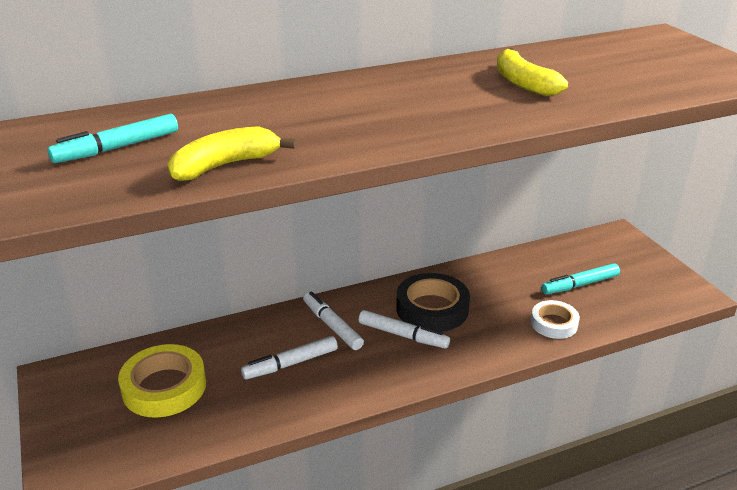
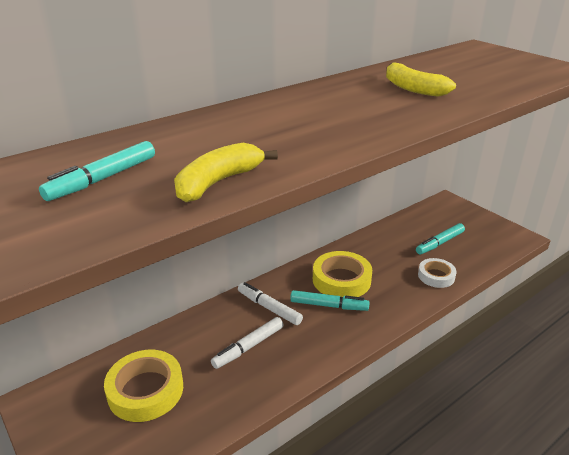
camera: 15 degrees left, 0 degrees up
white marker [359,310,450,348] -> turquoise marker [290,290,370,311]
black tape [396,273,470,332] -> yellow tape [313,251,372,297]

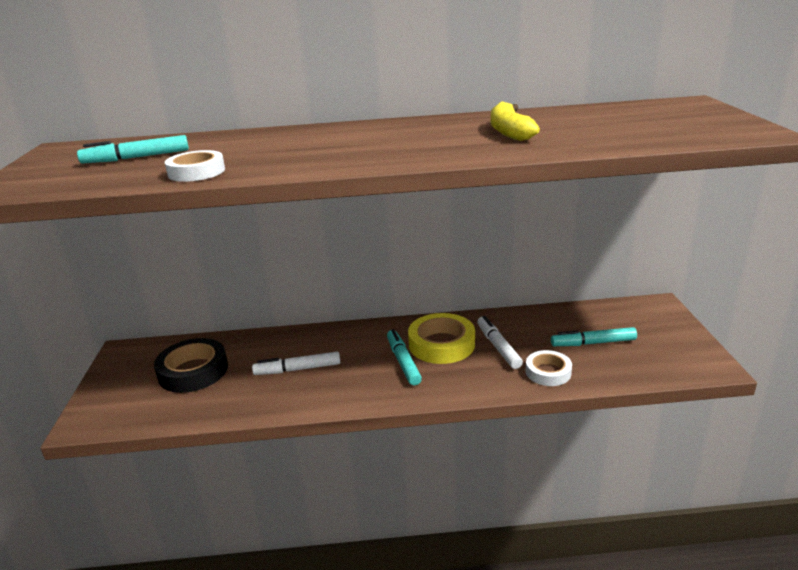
camera: 35 degrees right, 5 degrees down
yellow tape [104,350,183,422] -> black tape [154,338,228,393]
yellow banana [174,143,278,202] -> white tape [165,150,225,182]
white marker [238,282,303,325] -> white marker moved to [477,316,523,369]
turquoise marker [290,290,370,311] -> turquoise marker turned 150 degrees counterclockwise [387,329,422,385]

